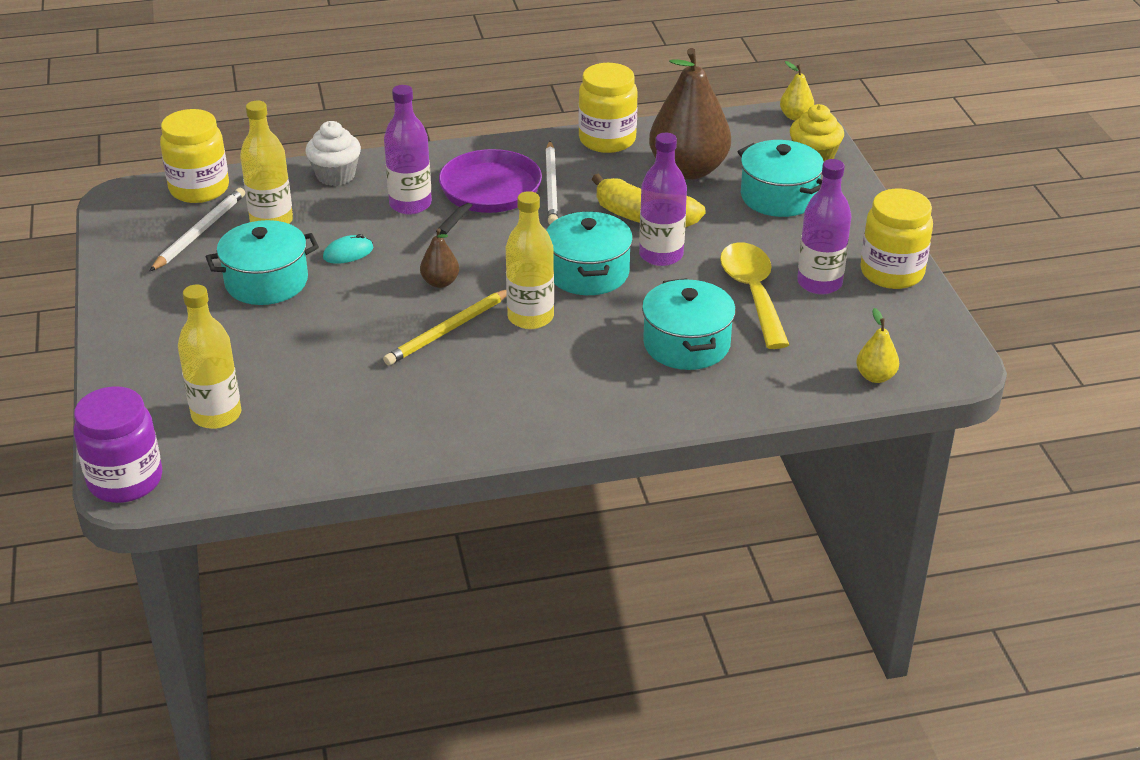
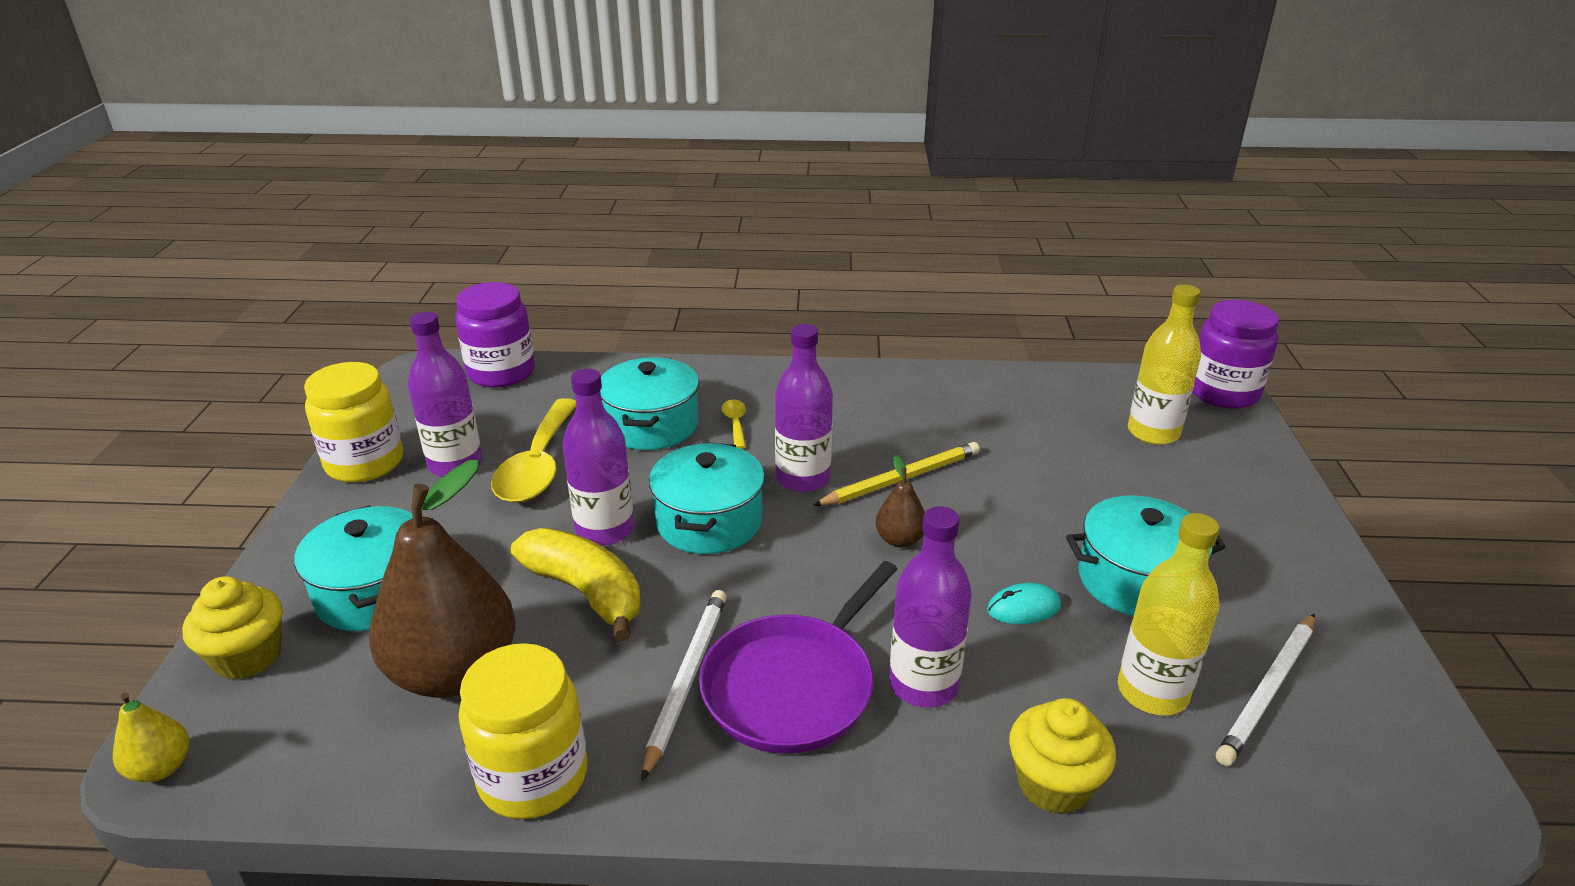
camera: 165 degrees left, 5 degrees down
yellow jar [160,109,229,203] -> none
white cupcake [305,121,361,186] -> yellow cupcake [1009,698,1116,814]
yellow bottle [506,191,554,329] -> purple bottle [775,324,833,492]
yellow pear [856,308,899,383] -> purple jar [455,282,535,388]
none -> yellow spoon [721,400,746,449]

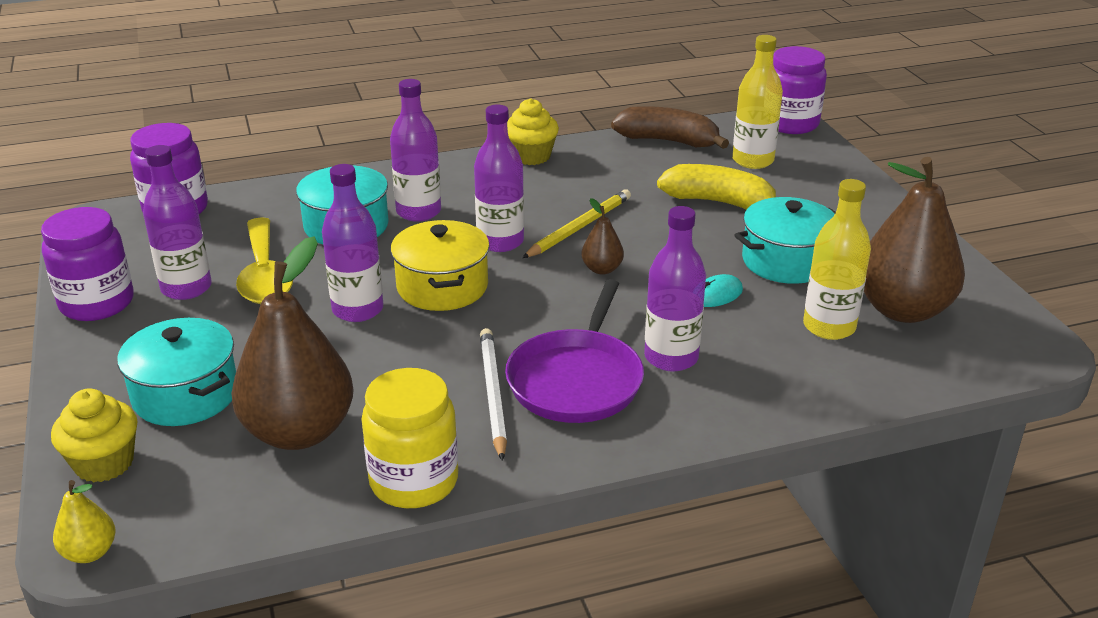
camera: 20 degrees left, 0 degrees up
yellow jar [304,362,403,483] -> purple jar [41,207,134,321]
yellow banana [511,528,641,642] -> yellow banana moved to [657,164,776,210]
turquoise pot [649,442,765,554] -> yellow pot [391,220,490,311]
yellow spoon [721,400,746,449] -> purple bottle [390,79,441,222]
yellow cupcake [1009,698,1116,814] -> yellow cupcake moved to [507,98,559,165]
white pencil [1216,614,1315,766] -> brown pear [864,157,965,323]
none -> brown banana [611,106,729,149]

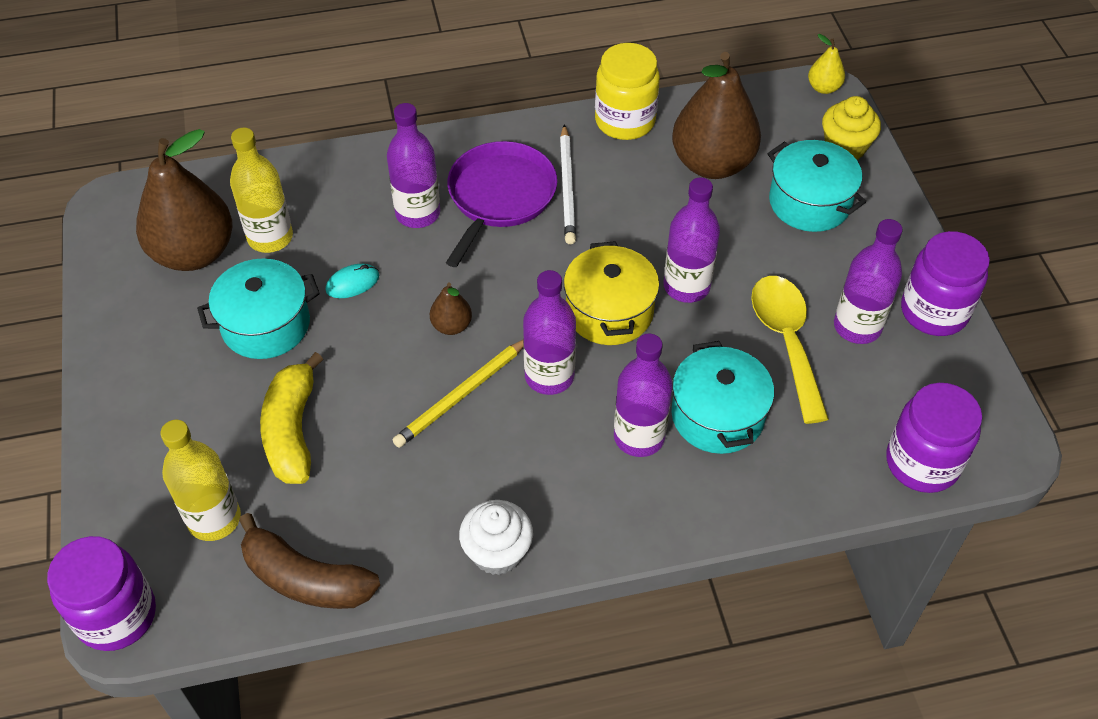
camera: 175 degrees left, 20 degrees up
yellow cupcake [507,98,559,165] -> white cupcake [459,500,533,575]
yellow banana [657,164,776,210] -> yellow banana turned 60 degrees clockwise [260,352,323,484]

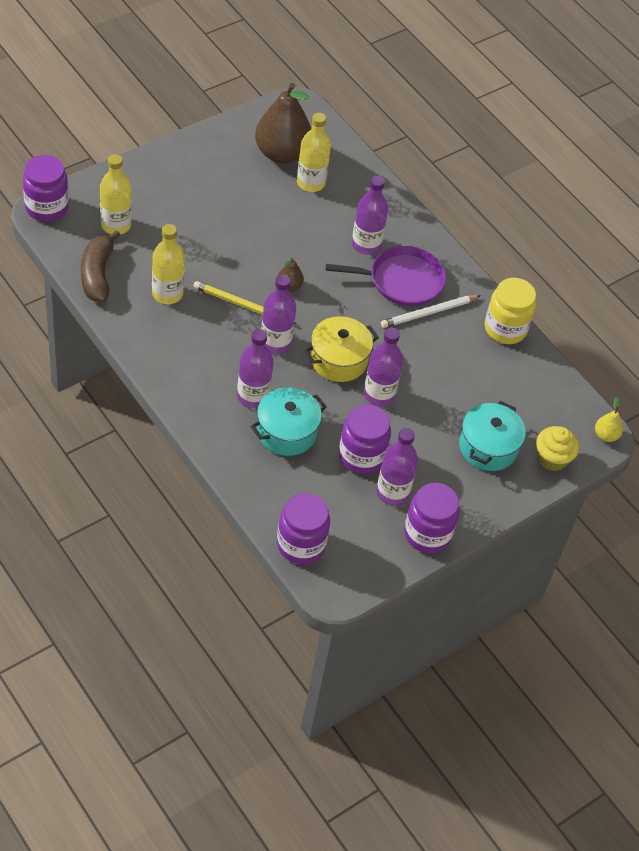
camera: 60 degrees right, 0 degrees up
turquoise pot [197,259,320,359] -> none
yellow banana [260,352,323,484] -> none
turquoise mouse [326,264,379,298] -> none
white cupcake [459,500,533,575] -> none
brown pear [672,52,761,179] -> none
yellow spoon [751,276,829,424] -> purple jar [339,405,391,474]
none -> yellow bottle [152,224,185,304]

